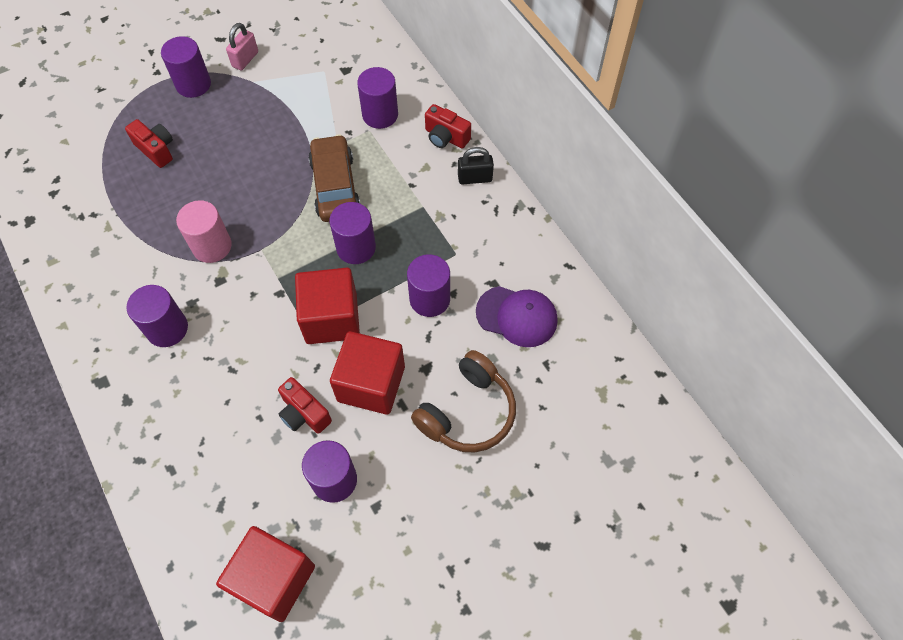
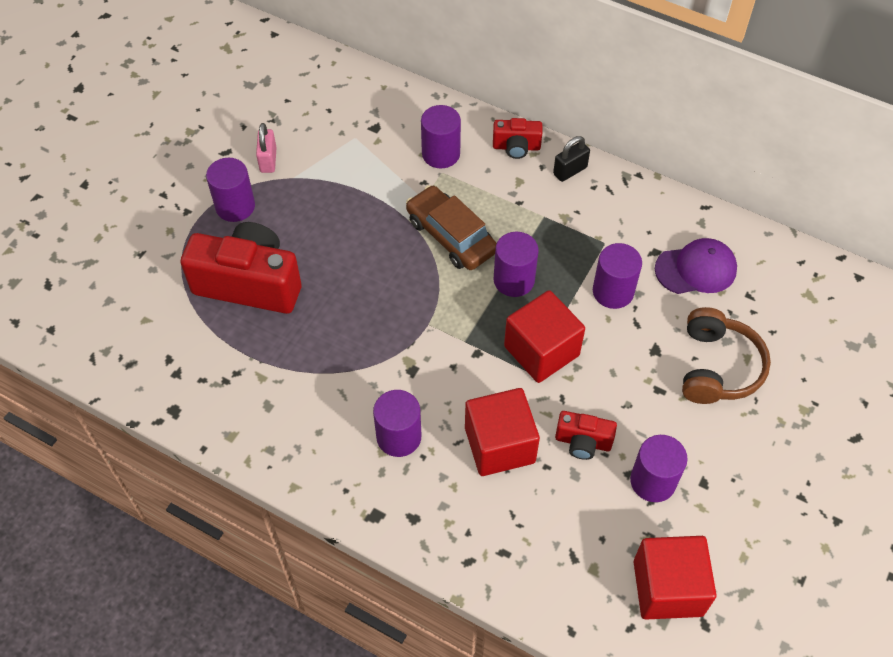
camera: 30 degrees left, 5 degrees down
red camera [125,119,173,168] -> red camera [180,222,301,314], size x2.05
pink cylinder [176,200,232,263] -> none
red cube [330,331,405,415] -> red cube moved to [465,388,540,476]

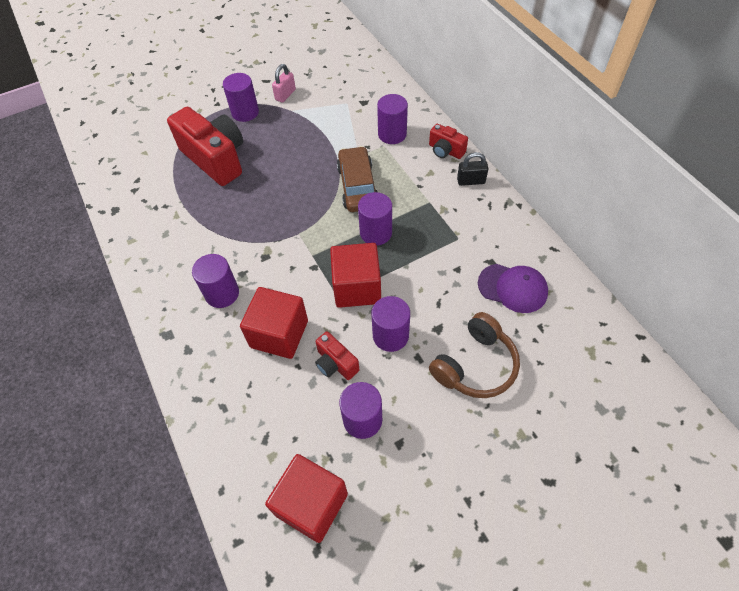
camera: 35 degrees right, 0 degrees up
purple cylinder [593,243,642,309] -> purple cylinder moved to [371,296,410,352]

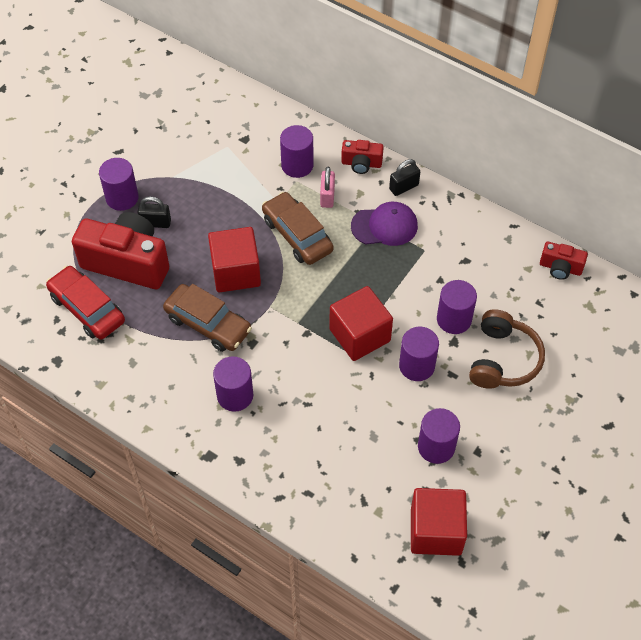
camera: 30 degrees left, 0 degrees up
red cube [240,287,308,359] -> red cube moved to [208,227,261,292]
pink padlock [272,64,296,103] -> pink padlock moved to [320,166,335,208]
red camera [315,331,360,380] -> red camera moved to [540,242,588,280]
purple cylinder [358,192,392,245] -> purple cylinder moved to [437,280,477,334]
purple cap [478,264,548,313] -> purple cap moved to [351,202,418,246]
none -> red car [46,266,125,339]
none -> black padlock [138,196,171,228]
none -> brown car [163,284,252,352]

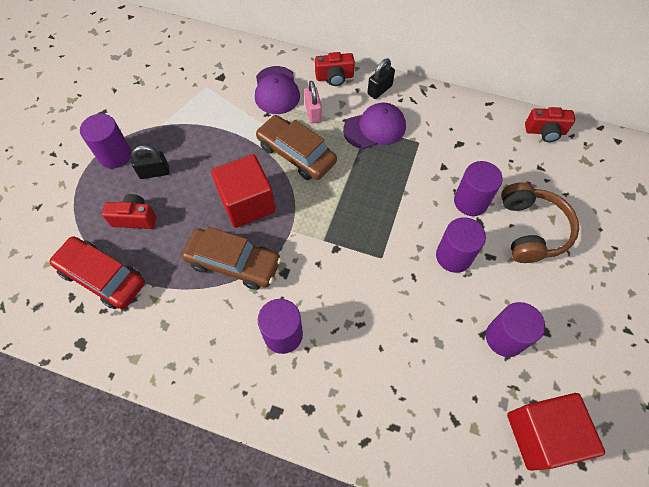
camera: 15 degrees left, 5 degrees up
red camera [72,212,169,289] -> red camera [102,194,156,229], size x0.49
purple cylinder [280,125,314,178] -> purple cap [255,66,300,114]
red cube [329,286,393,361] -> none

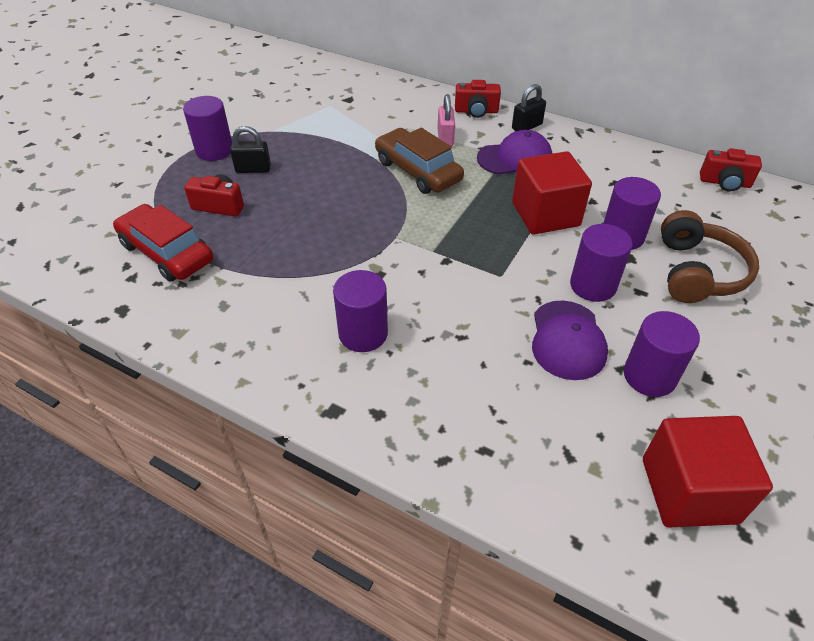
camera: 10 degrees right, 15 degrees down
brown car [182,227,282,290] -> none
red cube [211,154,276,228] -> red cube moved to [512,151,592,234]
purple cap [255,66,300,114] -> purple cap moved to [532,300,608,380]

